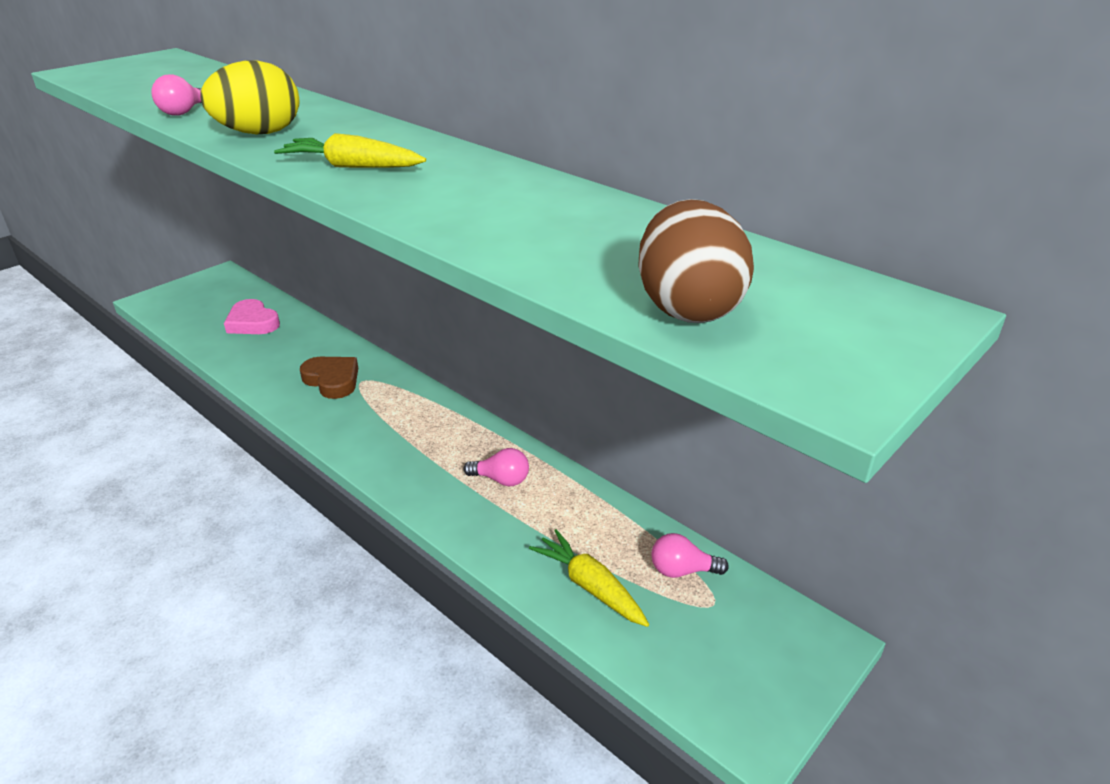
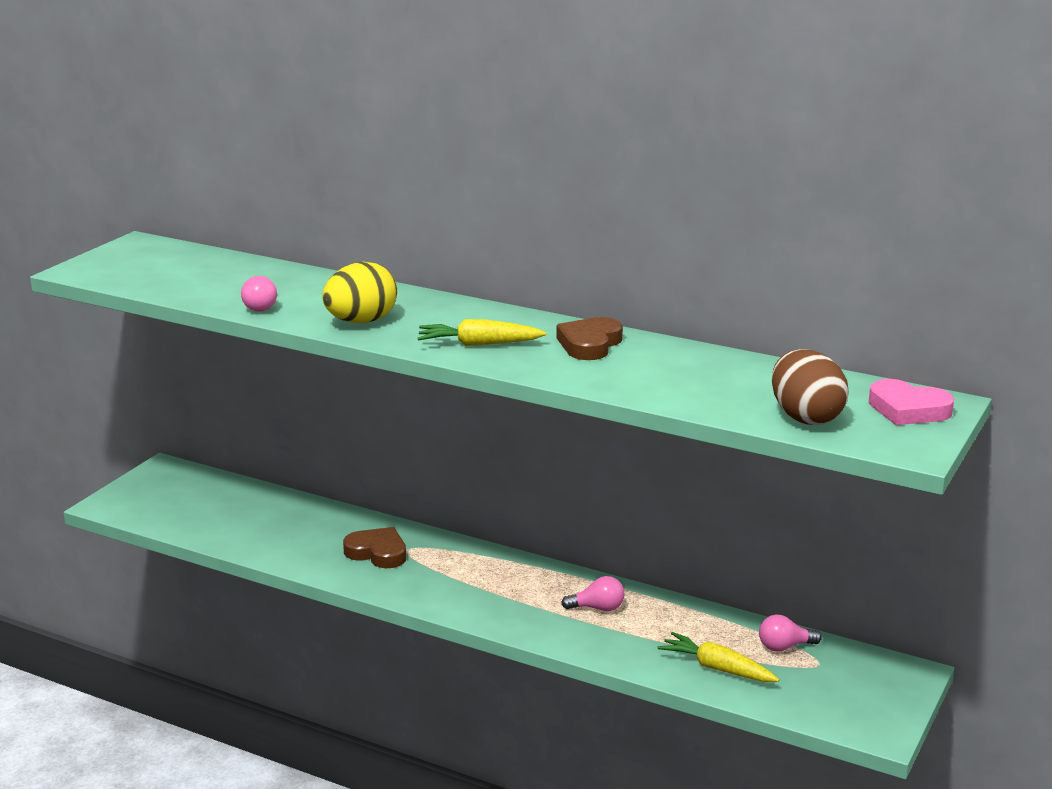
camera: 15 degrees left, 10 degrees down
pink heart [224,299,280,334] -> pink heart moved to [869,379,954,425]
none -> brown heart [557,317,623,360]

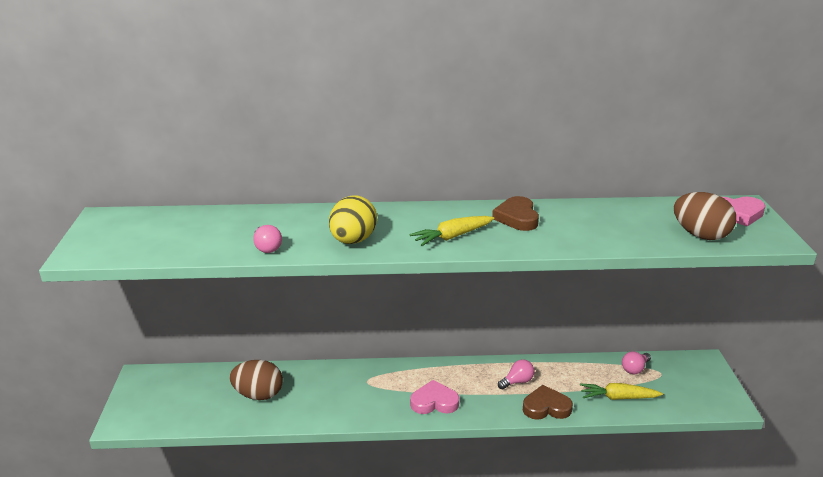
camera: 30 degrees left, 5 degrees up
brown heart [343,527,406,568] -> brown heart moved to [523,385,573,420]
none -> brown egg [229,360,283,400]
none -> pink heart [410,380,459,414]

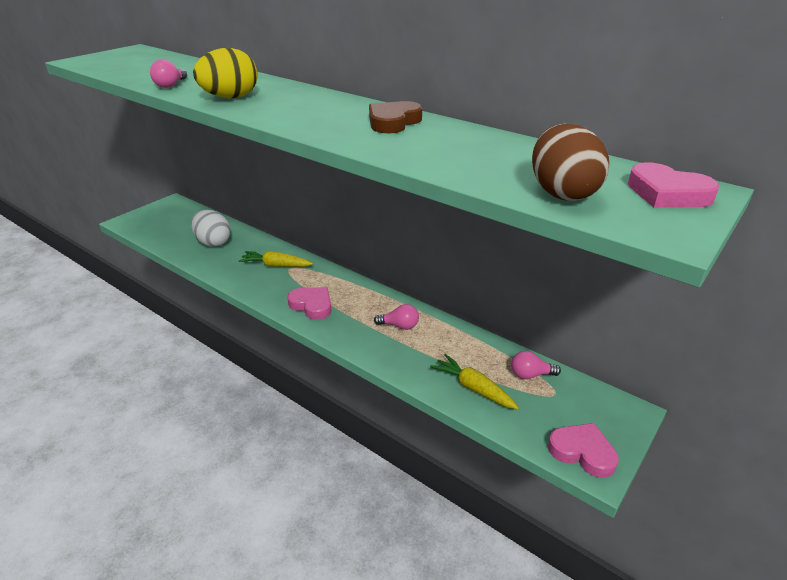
camera: 40 degrees right, 5 degrees up
brown egg [229,360,283,400] -> white egg [191,210,231,247]
yellow carrot [409,216,494,246] -> yellow carrot moved to [238,251,313,267]
brown heart [523,385,573,420] -> none
none -> pink heart [548,423,619,478]

